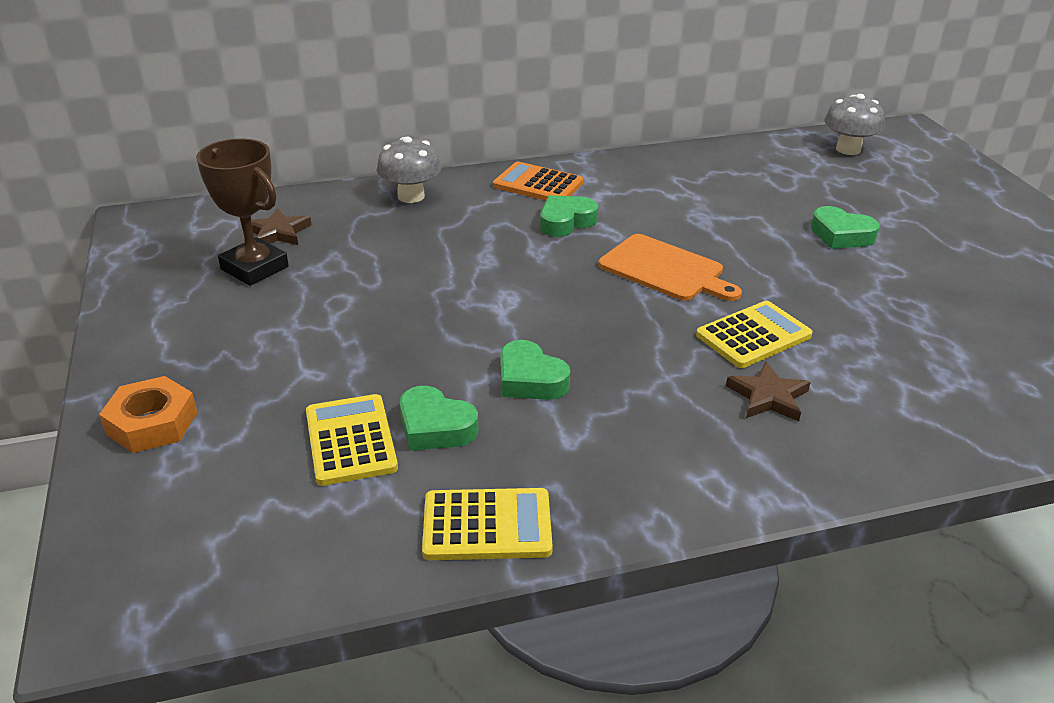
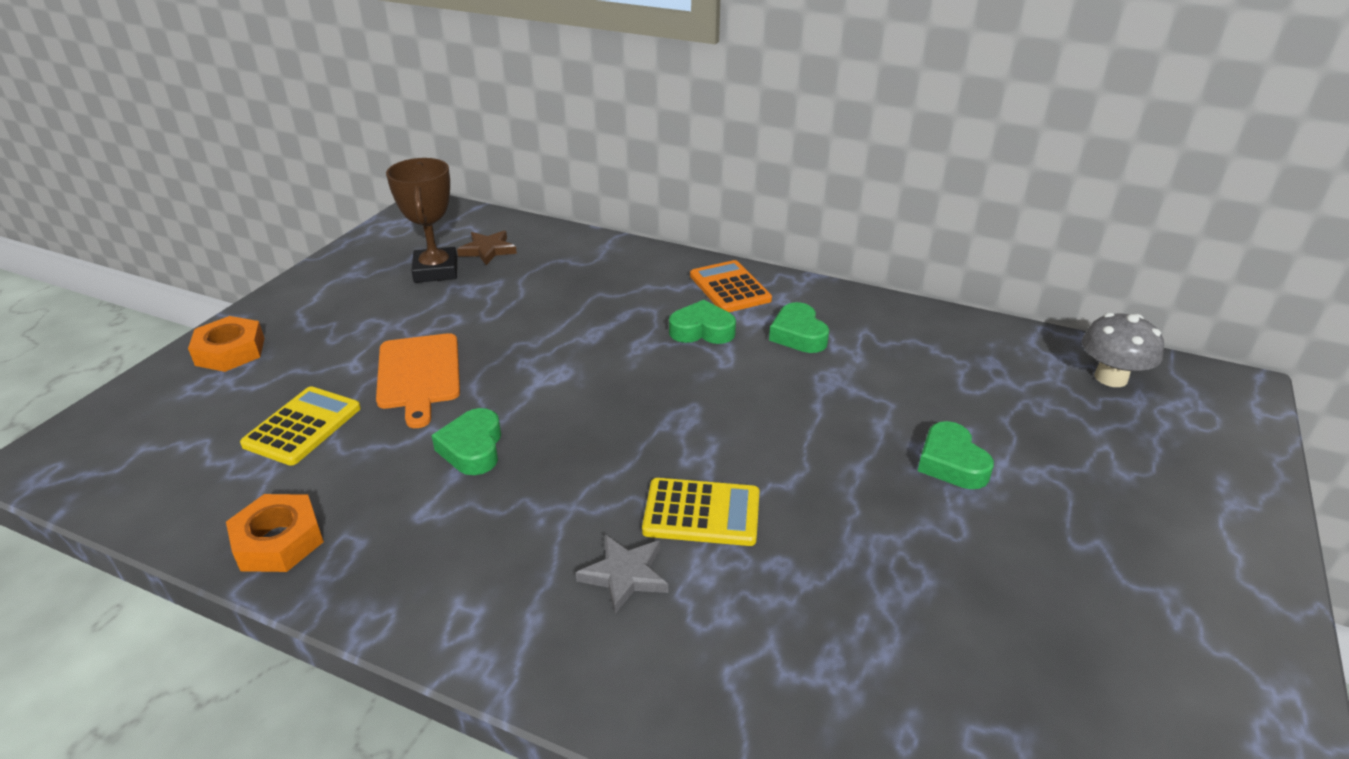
camera: 40 degrees right, 0 degrees up
grey mushroom [377,137,442,203] -> none
green heart [400,386,478,451] -> green heart moved to [769,302,829,353]
yellow calculator [422,488,553,560] -> orange nut [226,494,324,572]
orange cutting board [599,234,742,301] -> orange cutting board moved to [376,333,460,428]
brown star [726,362,811,421] -> grey star [576,535,668,614]

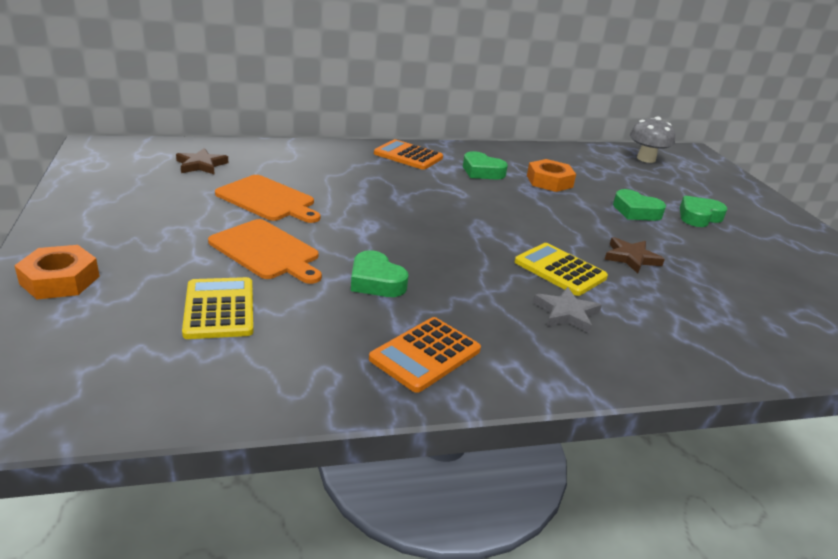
camera: 40 degrees left, 5 degrees down
orange nut [226,494,324,572] -> orange nut moved to [527,159,576,192]
brown trophy [386,158,457,283] -> none
yellow calculator [642,478,760,546] -> yellow calculator turned 105 degrees counterclockwise [515,243,608,296]
green heart [669,300,736,344] -> green heart moved to [680,196,727,227]
none -> orange cutting board [215,175,320,223]
none -> orange calculator [369,317,481,393]
none -> brown star [605,237,665,274]

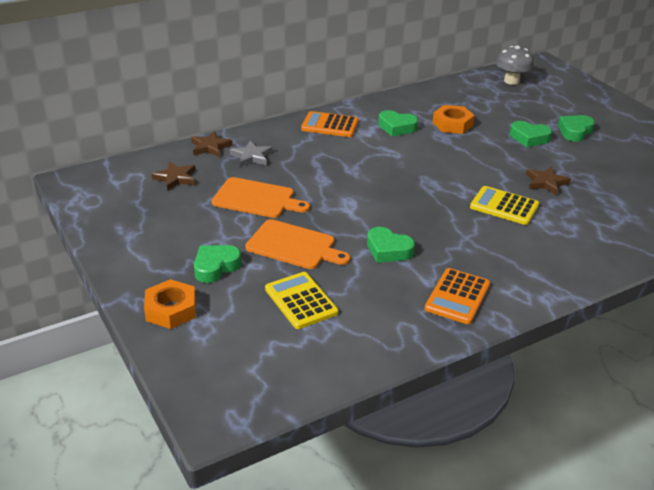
camera: 15 degrees left, 5 degrees up
grey star [533,287,602,333] -> grey star moved to [230,141,273,167]
none -> brown star [191,131,233,157]
none -> green heart [194,245,241,283]

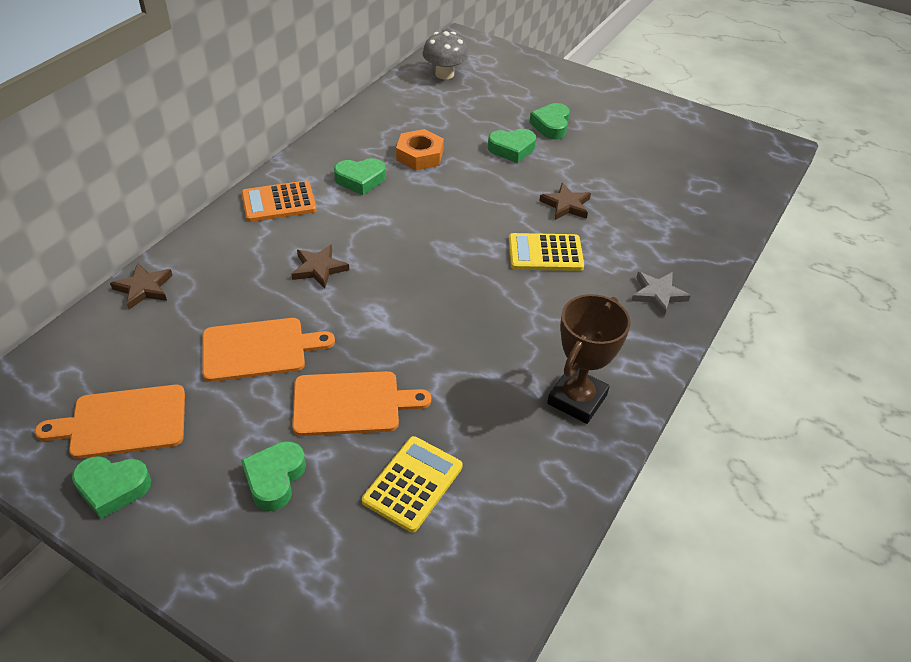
camera: 30 degrees left, 10 degrees up
orange nut [144,279,196,329] -> none
brown star [151,161,195,191] -> brown star moved to [292,244,349,289]
grey star [230,141,273,167] -> grey star moved to [632,272,691,316]
yellow calculator [265,272,338,329] -> yellow calculator turned 90 degrees clockwise [362,436,463,533]
green heart [367,227,415,263] -> green heart moved to [72,456,151,519]
orange calculator [425,268,490,324] -> brown trophy [547,294,631,424]
none -> orange cutting board [35,385,185,459]

